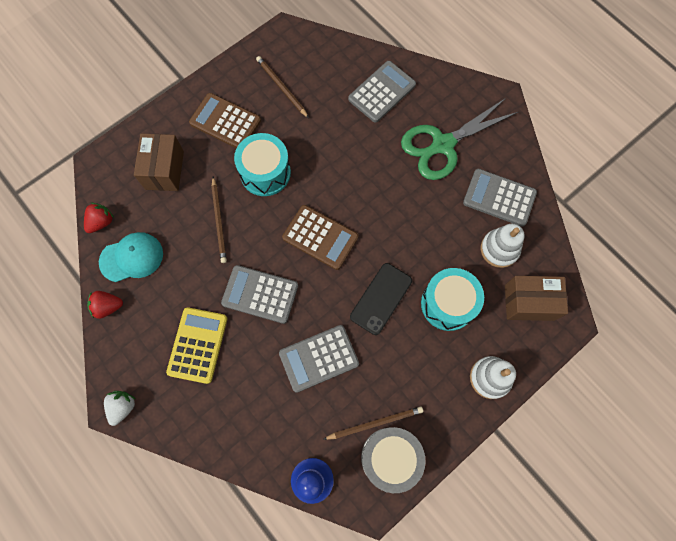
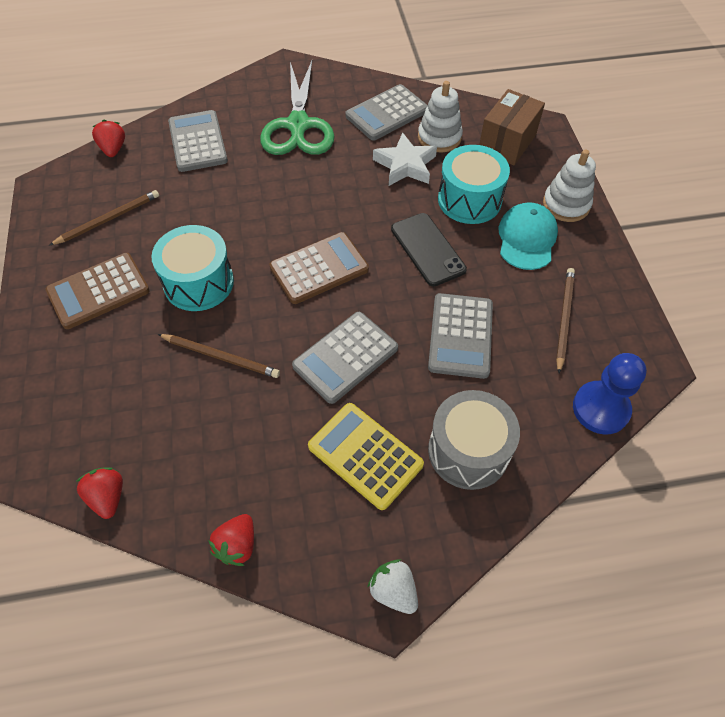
camera: 60 degrees left, 15 degrees down
turquoise cap [99,232,163,282] -> turquoise cap moved to [499,202,558,270]
brown box [134,133,184,191] -> none
brown pencil [256,56,309,118] -> brown pencil turned 150 degrees clockwise [50,190,159,245]
grey drum [361,427,426,493] -> grey drum moved to [428,390,520,490]
none -> red strawberry [92,120,125,157]
none -> white star [373,132,437,186]

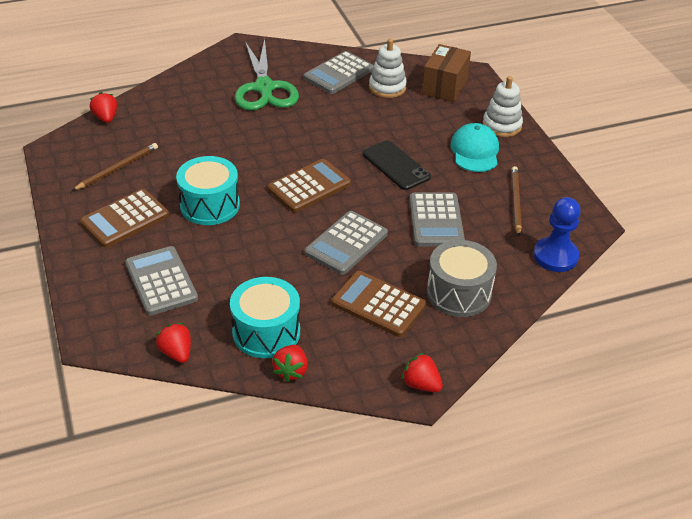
camera: 10 degrees left, 15 degrees down
brown pencil [158,334,280,378] -> none
grey calculator [168,110,228,172] -> grey calculator moved to [125,246,198,315]
yellow calculator [308,403,424,510] -> brown calculator [331,271,426,337]
white strawberry [367,560,418,614] -> red strawberry [401,353,443,392]
white star [373,132,437,186] -> none
turquoise drum [438,145,510,224] -> turquoise drum moved to [230,277,300,358]

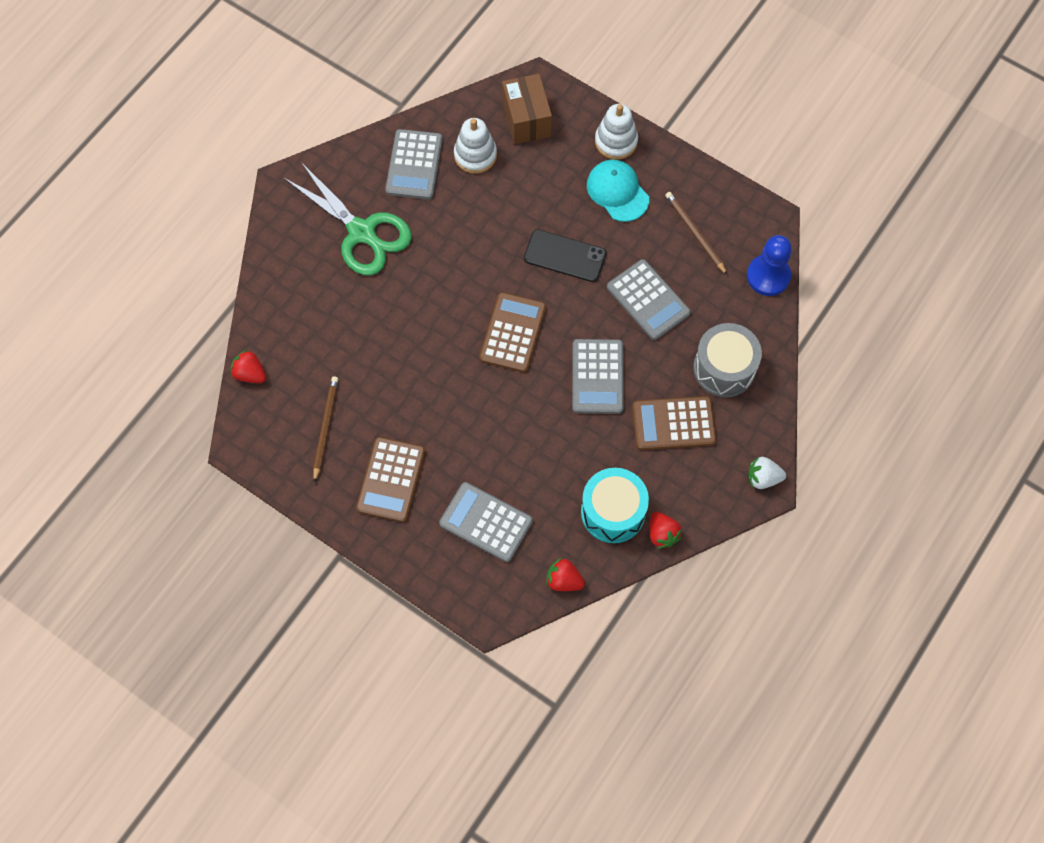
camera: 35 degrees left, 25 degrees up
turquoise drum [176,156,240,225] -> none
red strawberry [401,353,443,392] -> white strawberry [748,457,786,489]

